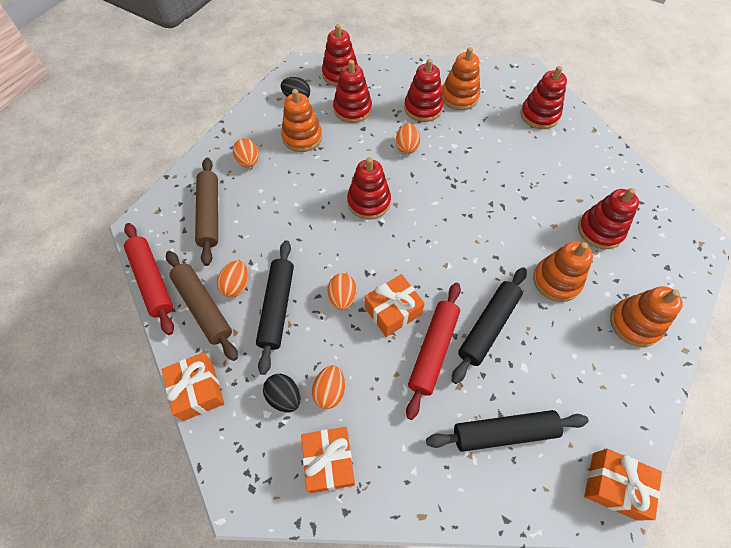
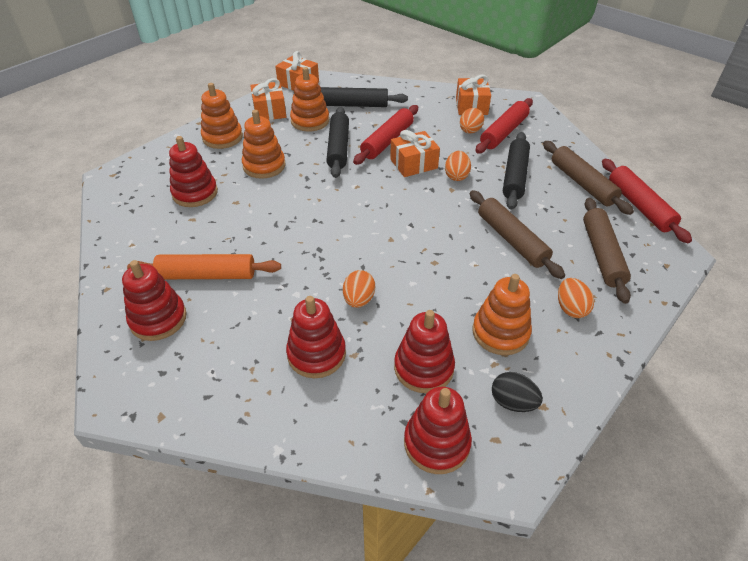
camera: 170 degrees left, 15 degrees down
orange gift [162,353,224,421] -> orange gift moved to [250,78,286,120]
orange egg [217,260,248,297] -> none
black egg [263,374,301,412] -> red rolling pin [475,98,533,154]
red stacking toy [347,157,391,220] -> none
orange stacking toy [442,47,480,110] -> orange stacking toy moved to [290,67,329,131]
black rolling pin [452,267,527,384] -> black rolling pin turned 45 degrees counterclockwise [326,107,349,178]
none -> orange rolling pin [127,254,281,279]
none -> brown rolling pin [470,190,565,279]

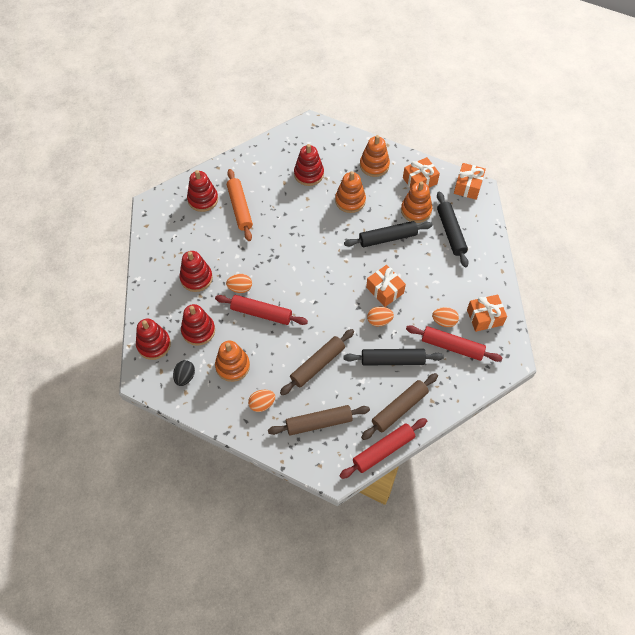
camera: 75 degrees right, 15 degrees up
red rolling pin [353,105,418,165] -> red rolling pin moved to [215,295,308,325]

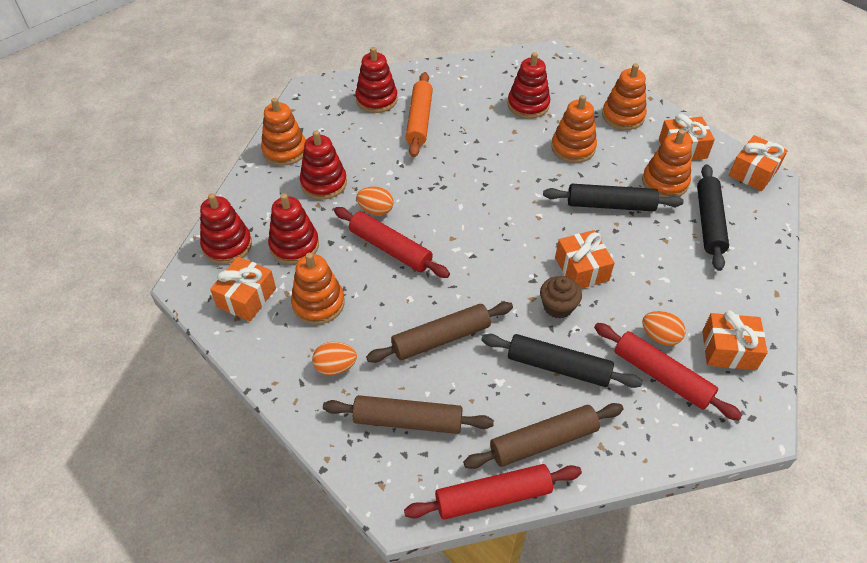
camera: 20 degrees right, 10 degrees down
black egg [173,360,195,386] -> orange gift [210,257,276,321]
orange egg [367,307,394,327] -> brown cupcake [540,276,582,319]
none -> orange stacking toy [261,98,306,166]

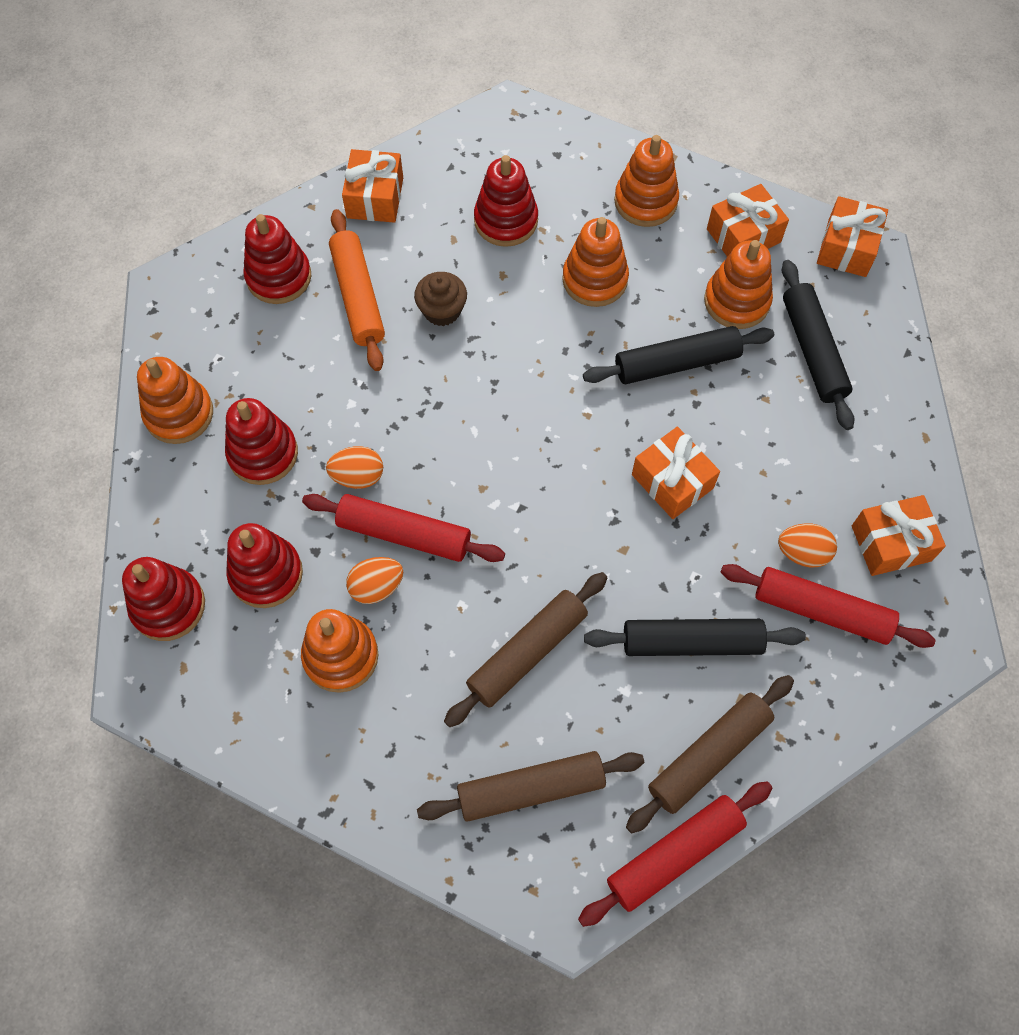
camera: 20 degrees left, 15 degrees up
orange gift [210,257,276,321] -> orange gift moved to [342,149,403,223]
orange egg [312,342,357,375] -> orange egg moved to [346,557,403,604]
brown cupcake [540,276,582,319] -> brown cupcake moved to [414,272,467,326]

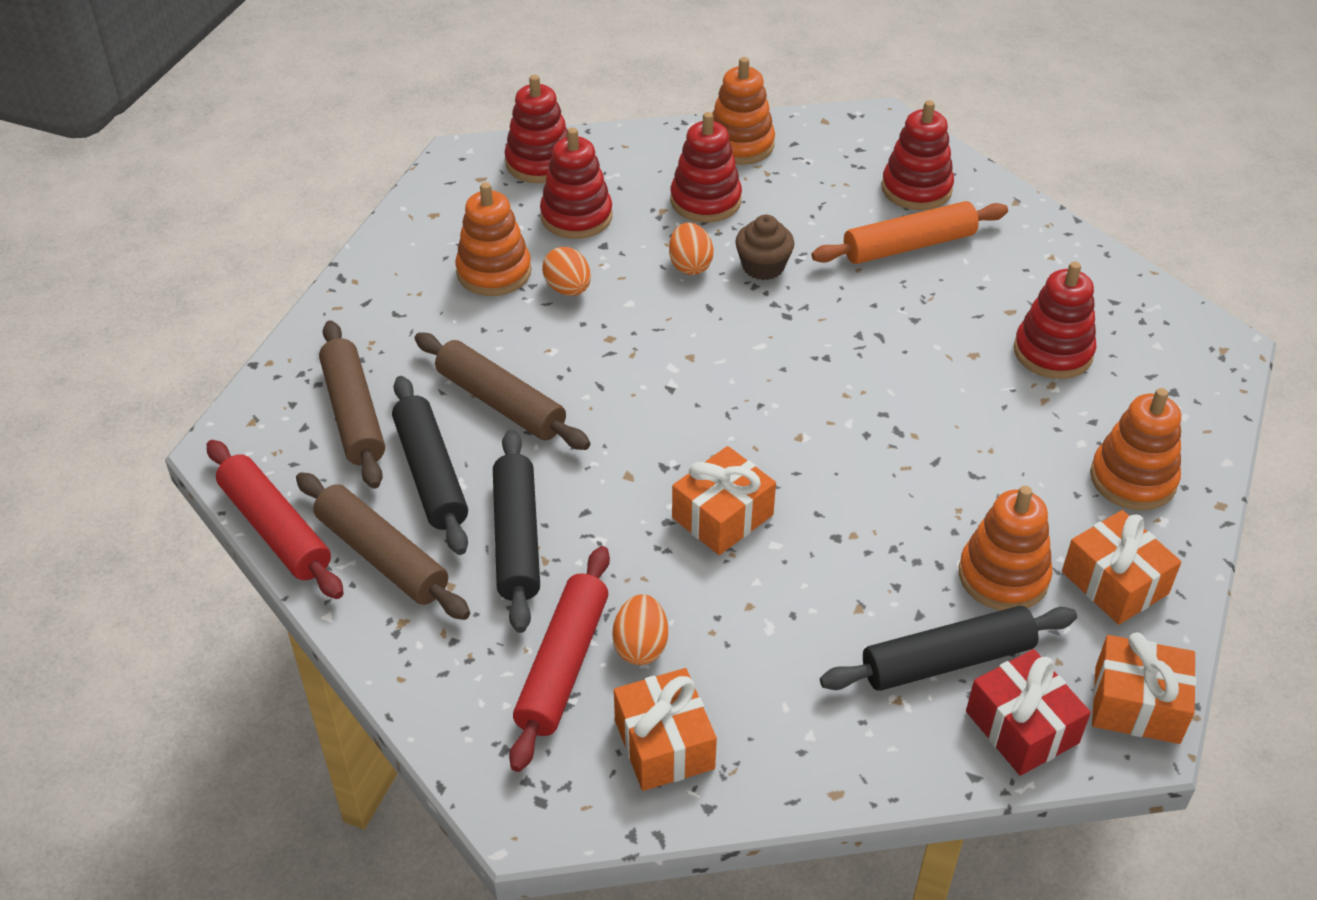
camera: 85 degrees right, 20 degrees down
red rolling pin [302,494,505,562] -> none
orange gift [342,149,403,223] -> none
brown cupcake [414,272,467,326] -> brown cupcake moved to [735,215,795,280]
orange stacking toy [562,217,629,307] -> none
black rolling pin [583,326,774,384] -> black rolling pin moved to [392,376,468,555]
none -> red gift [966,649,1091,776]

